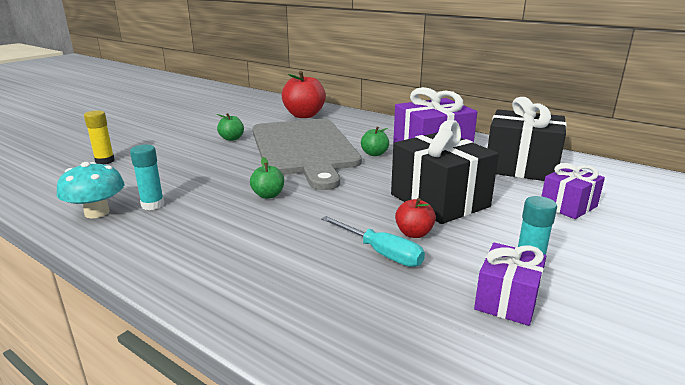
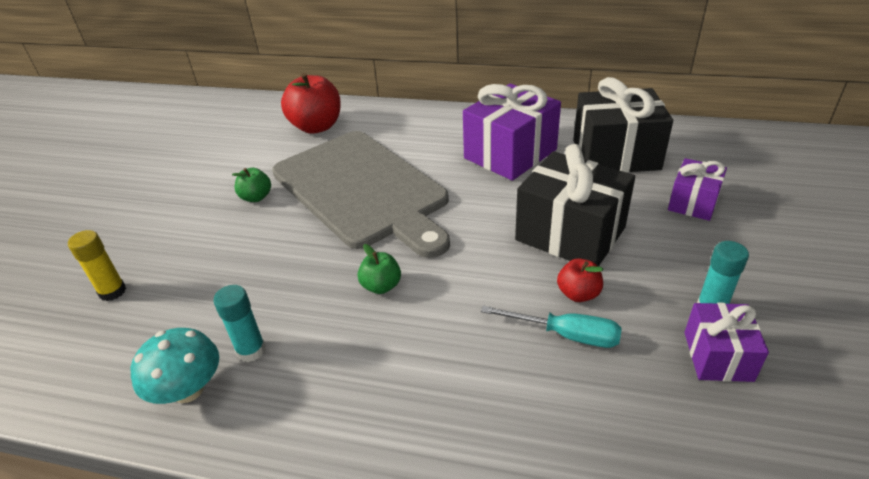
camera: 20 degrees left, 15 degrees up
green apple [361,127,389,156] -> none

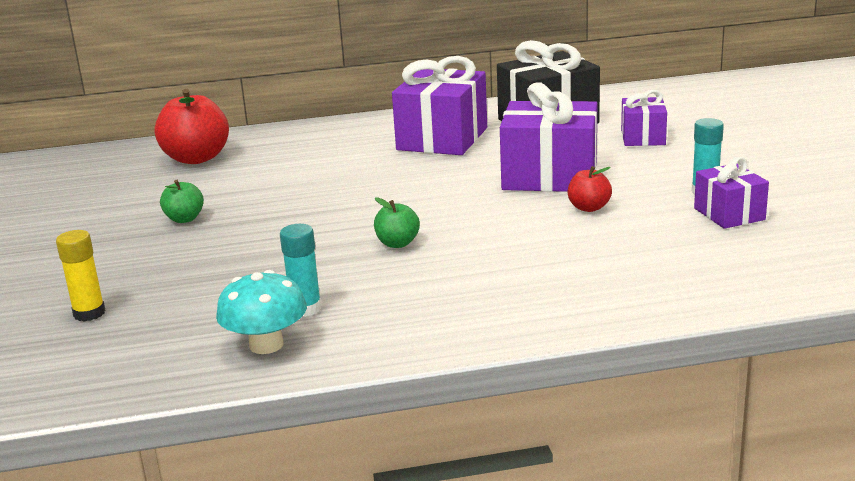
camera: 25 degrees left, 15 degrees down
grey cutting board [272,131,450,258] -> none
turquoise screwdriver [481,306,622,348] -> none
black gift [515,144,635,267] -> purple gift [500,82,597,192]

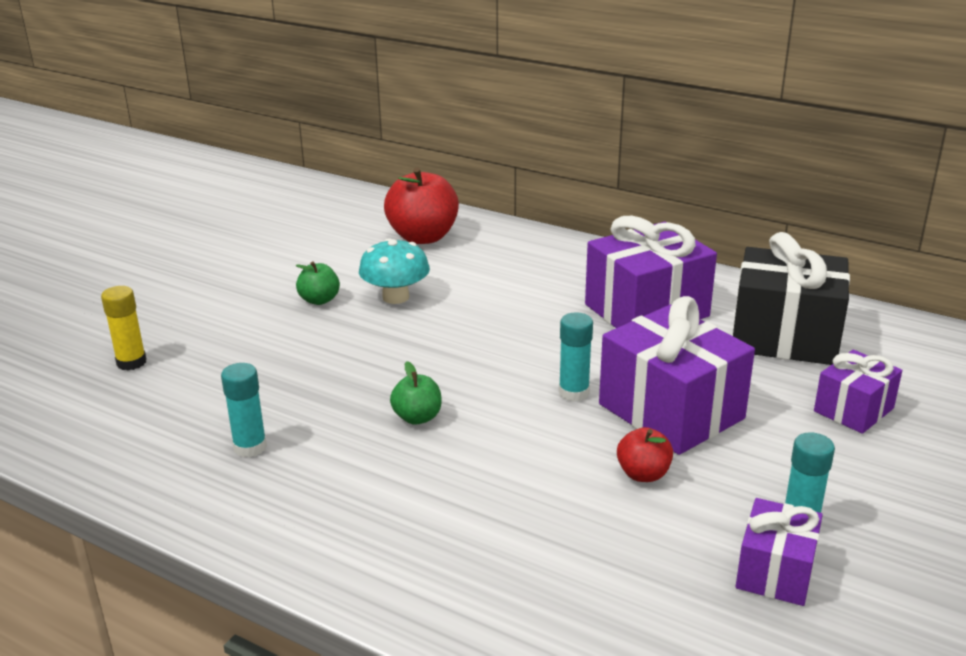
camera: 40 degrees right, 5 degrees up
turquoise mushroom [216,270,307,354] -> turquoise mushroom moved to [359,238,430,304]
none -> turquoise glue stick [559,312,593,402]

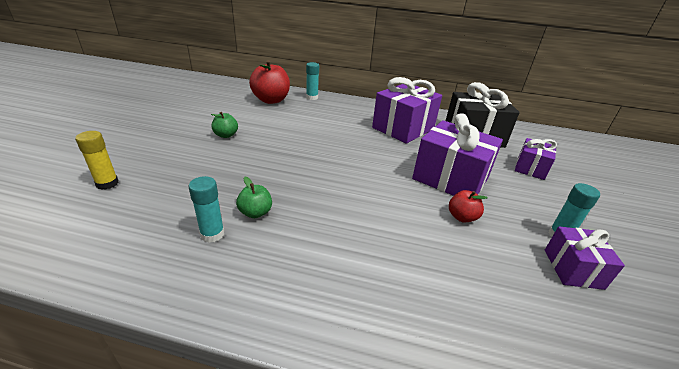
camera: 20 degrees left, 5 degrees up
turquoise mushroom [359,238,430,304] -> none
green apple [390,361,442,425] -> green apple moved to [236,177,272,218]
turquoise glue stick [559,312,593,402] -> turquoise glue stick moved to [306,62,319,100]

